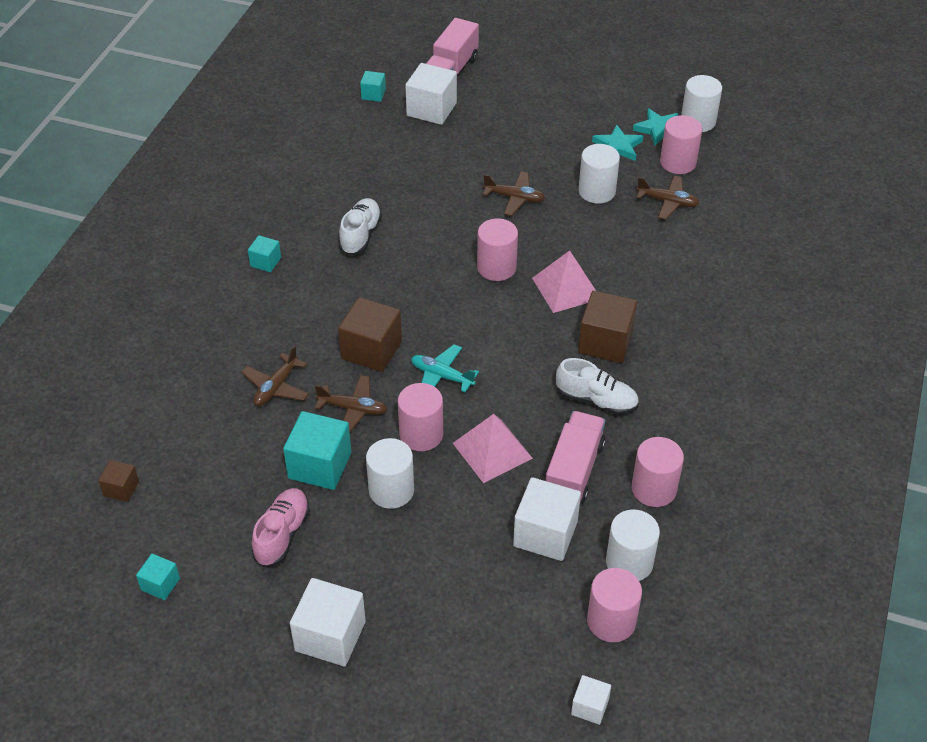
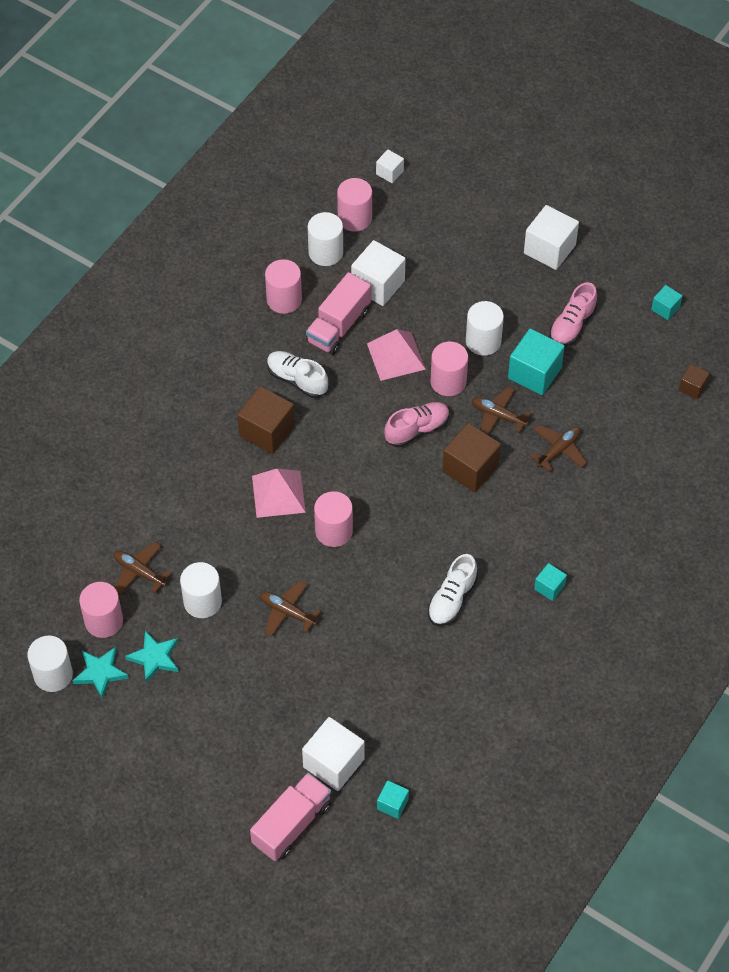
camera: 165 degrees left, 10 degrees up
turquoise plane [411,344,479,392] -> pink shoe [384,402,450,447]

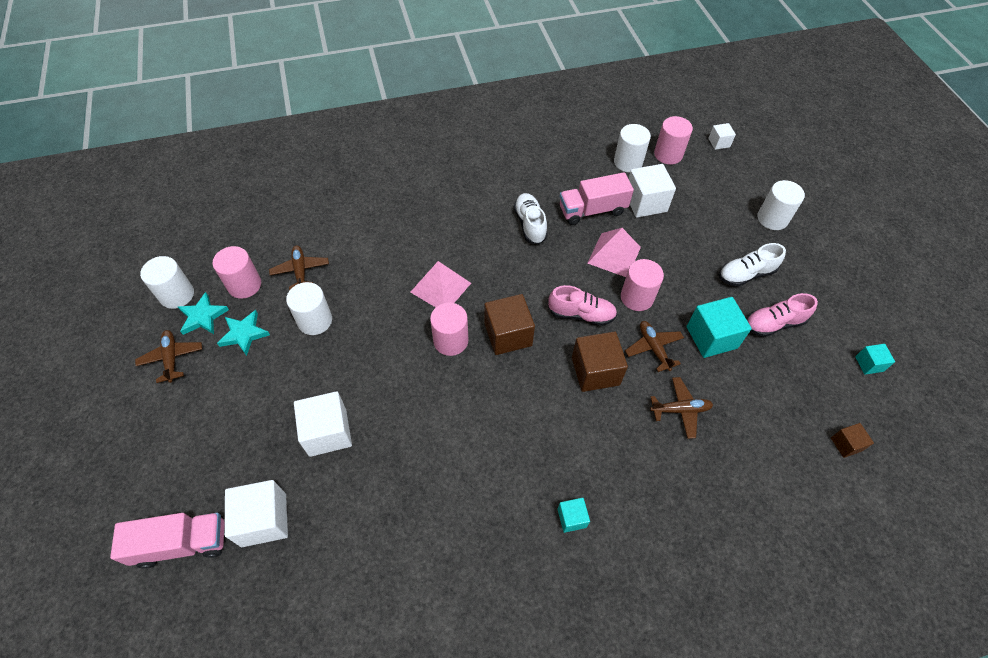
camera: 40 degrees right, 0 degrees up
brown cube [237,386,295,454] -> brown cube moved to [485,294,535,355]
brown plane [260,580,321,636] -> brown plane moved to [135,330,202,383]
pink cylinder [265,259,302,314] -> none
turquoise cube [377,780,409,819] -> none
white shoe [428,554,478,626] -> white shoe moved to [719,243,786,287]
white cylinder [466,301,504,356] -> white cylinder moved to [757,180,805,230]
white cube [524,205,579,270] -> white cube moved to [294,391,352,457]

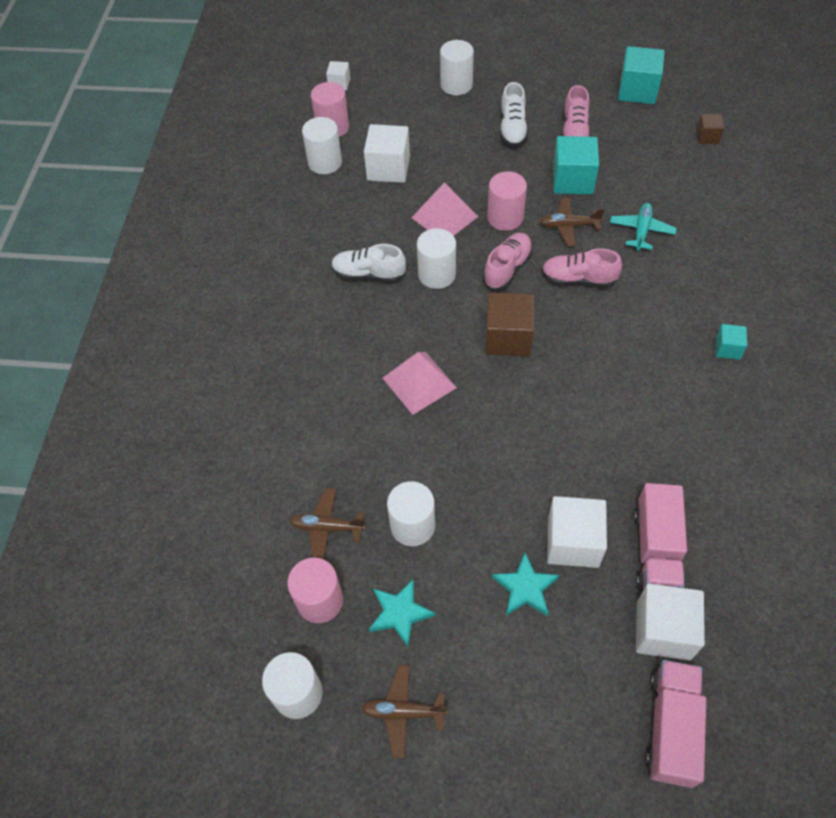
camera: 65 degrees left, 0 degrees up
turquoise star [178,292,229,335] -> turquoise star moved to [492,553,559,616]
pink cylinder [430,303,468,356] -> none
pink truck [559,172,634,225] -> pink truck moved to [634,483,687,591]
brown cube [572,331,628,392] -> pink shoe [542,249,622,287]
brown plane [650,377,713,439] -> turquoise plane [610,203,677,251]
turquoise cube [855,344,895,375] -> turquoise cube [618,46,665,104], size x1.88
none -> white cylinder [417,228,456,289]

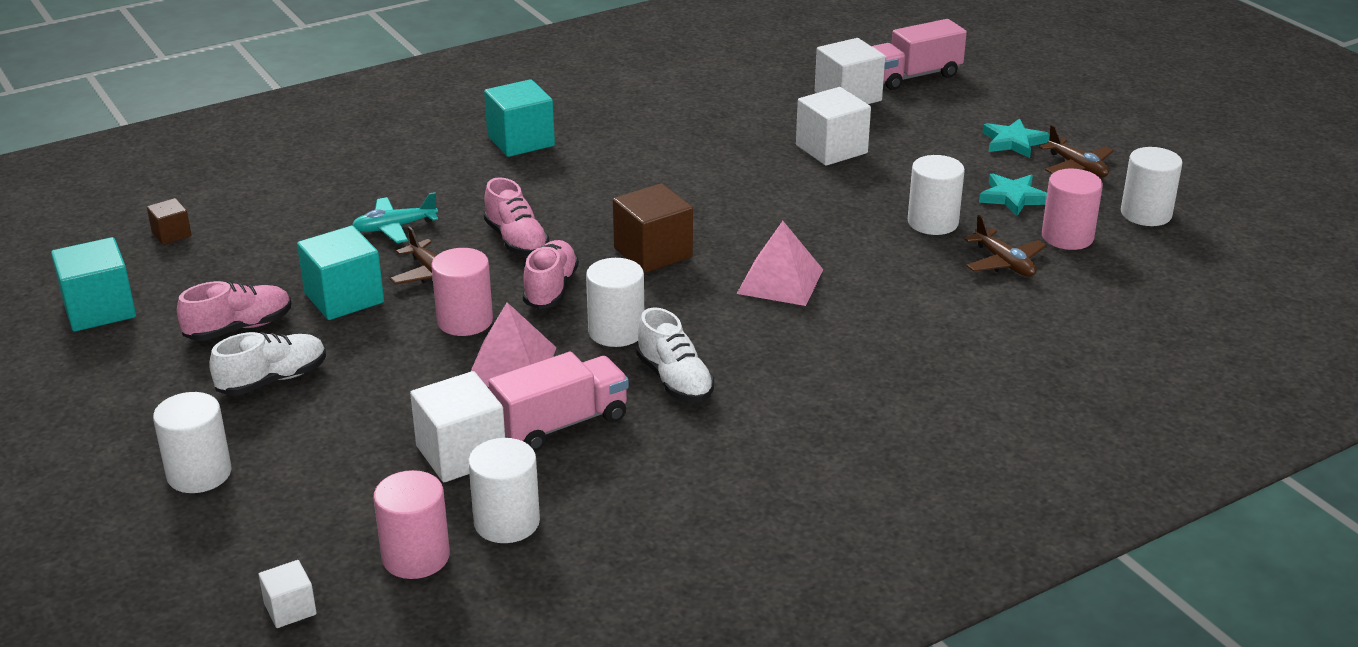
camera: 130 degrees left, 25 degrees down
pink shoe [483,233,533,290] -> pink shoe turned 105 degrees clockwise [523,240,579,309]
turquoise star [492,553,559,616] -> turquoise star moved to [983,118,1050,158]
pink truck [634,483,687,591] -> pink truck moved to [488,352,629,452]
turquoise cube [715,324,747,360] -> turquoise cube [484,79,555,157], size x1.88

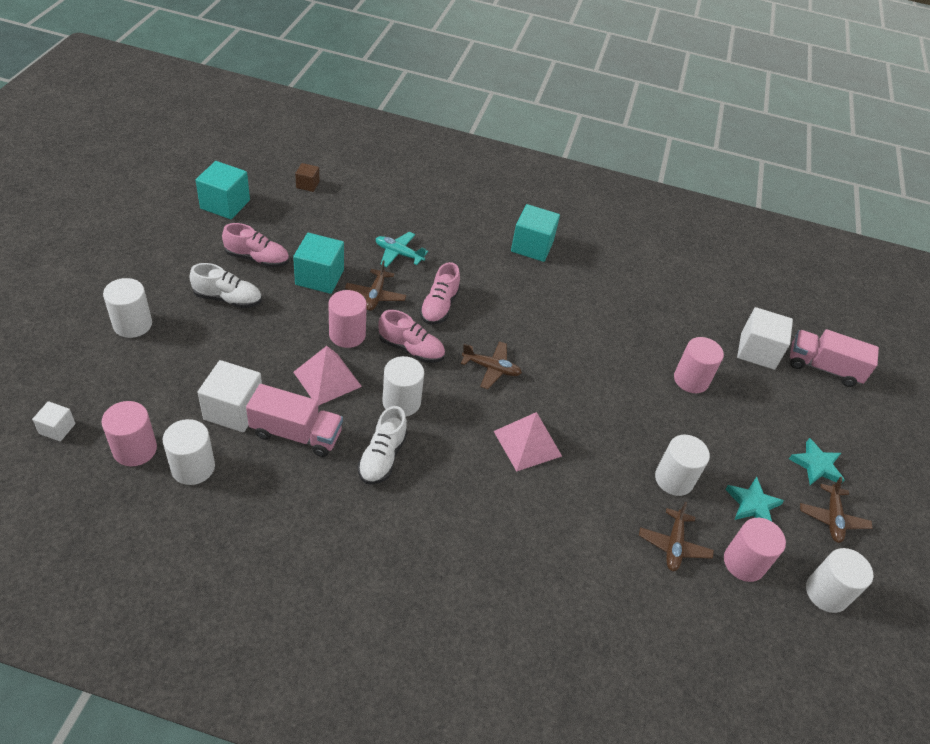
camera: 40 degrees right, 15 degrees up
pink shoe [523,240,579,309] -> pink shoe turned 60 degrees clockwise [378,310,445,363]
brown cube [613,183,693,273] -> brown plane [461,341,522,389]
white cube [796,87,871,166] -> pink cylinder [674,337,724,393]

